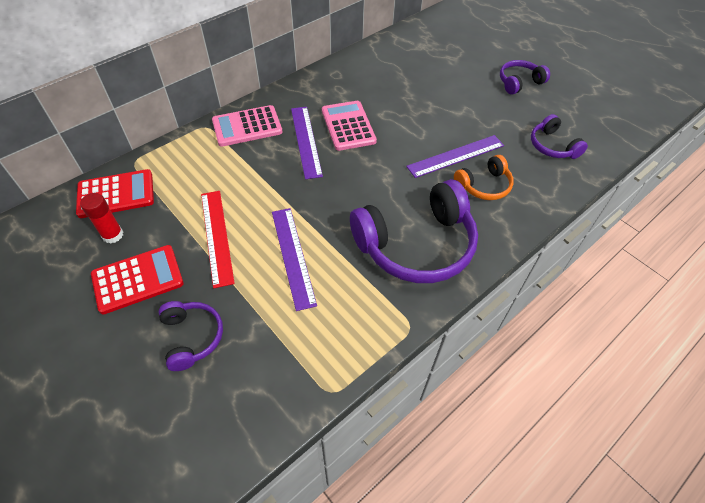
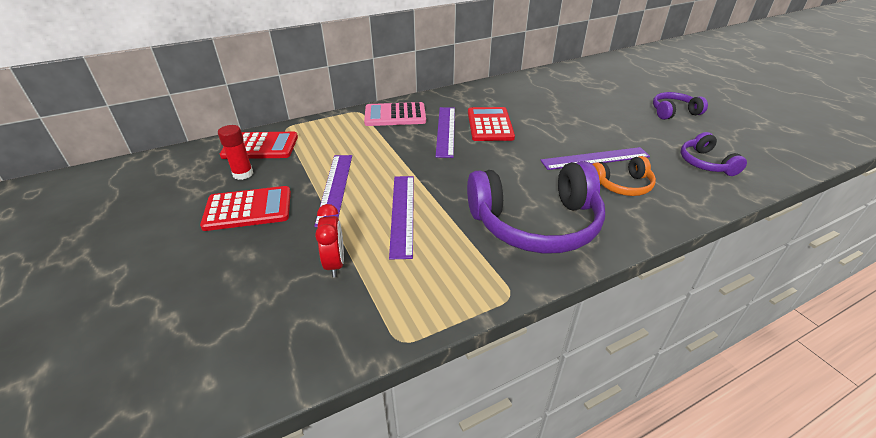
camera: 15 degrees right, 15 degrees down
purple headphones [159,301,223,371] -> none
red ruler [201,191,235,288] -> purple ruler [314,155,352,227]
pink calculator [322,101,377,151] -> red calculator [468,107,515,141]
none -> red clock [315,204,344,277]

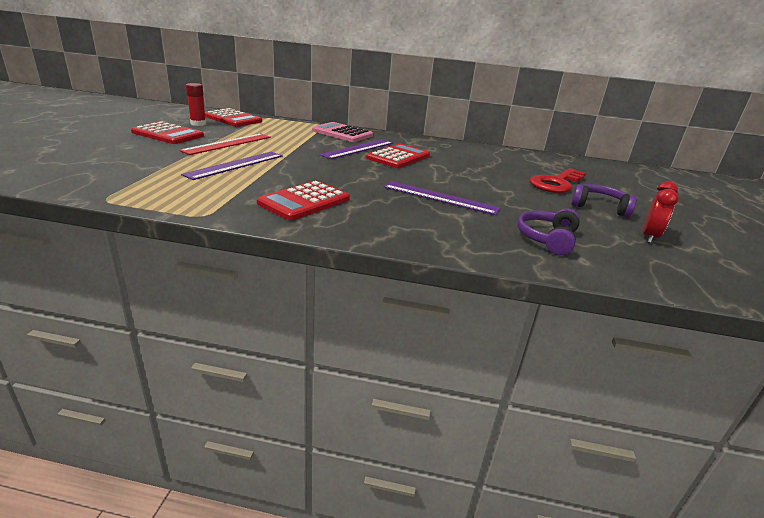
camera: 35 degrees right, 10 degrees down
purple ruler [314,155,352,227] -> red ruler [179,134,271,155]
red clock [315,204,344,277] -> red clock moved to [643,181,679,243]
purple headphones [467,161,605,254] -> red calculator [257,181,350,220]
orange headphones [593,156,656,196] -> none
none -> red key [530,168,586,193]

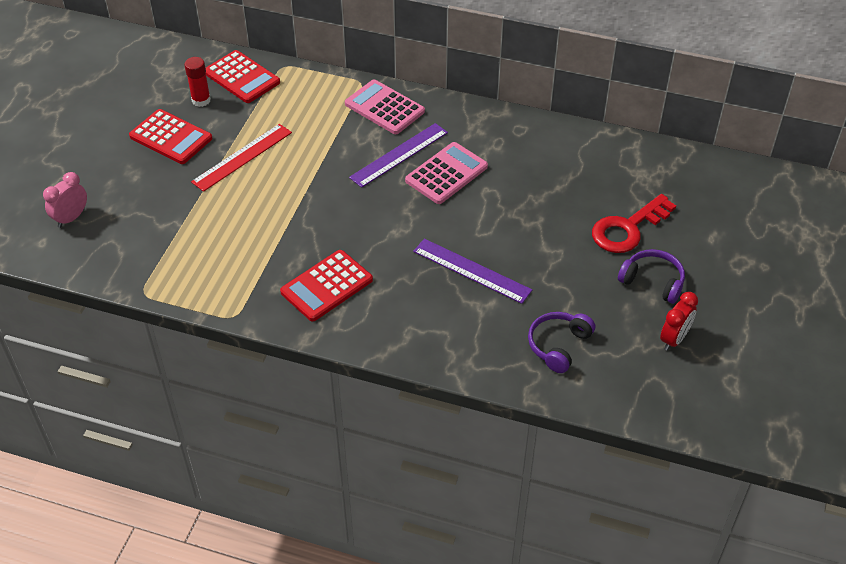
camera: 10 degrees right, 20 degrees up
purple ruler [181,152,283,180] -> none
red calculator [366,144,430,168] -> pink calculator [405,142,488,204]
none -> pink clock [43,172,87,228]

